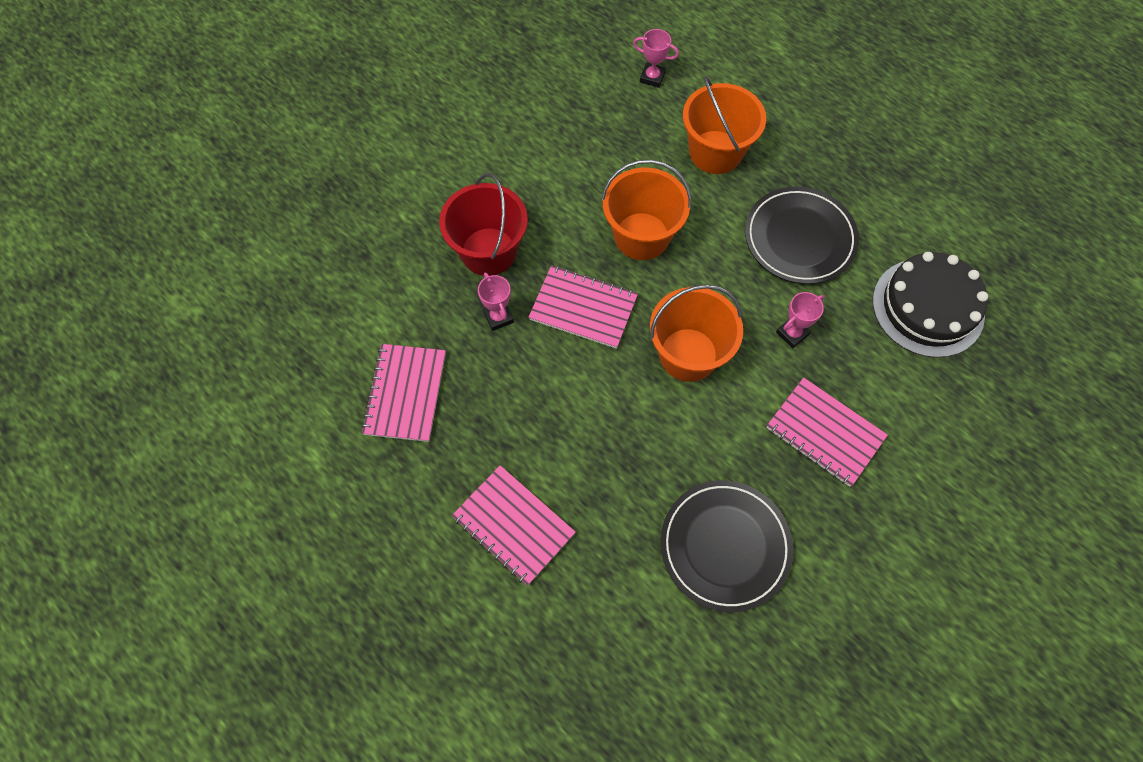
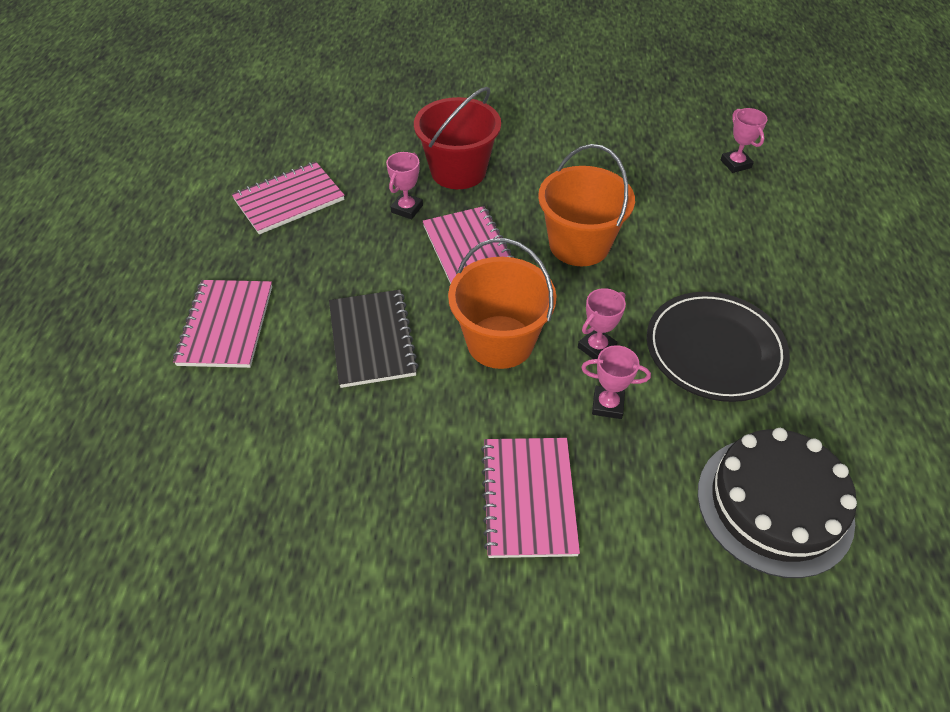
camera: 50 degrees right, 15 degrees down
black plate [660,480,793,612] -> none
orange bucket [683,76,766,174] -> none
none -> black notebook [329,290,419,388]
none -> pink trophy [578,288,626,359]

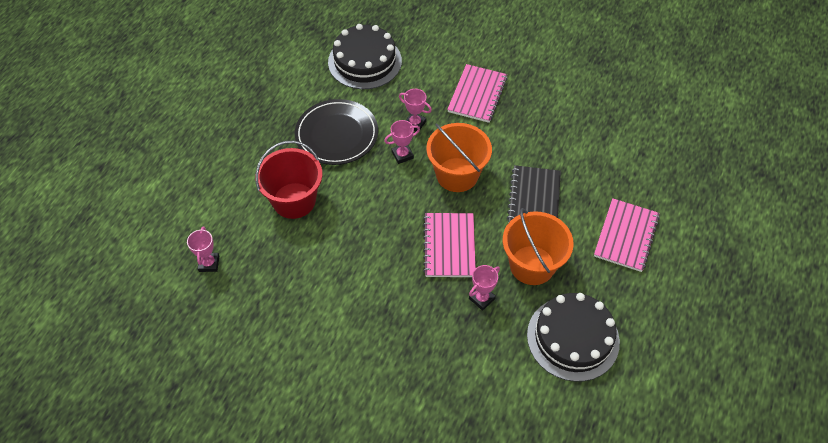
camera: 160 degrees left, 5 degrees up
pink notebook [232,162,345,234] -> black cake [527,293,620,382]
red bucket [414,87,501,189] -> red bucket moved to [255,141,323,219]
orange bucket [538,144,635,266] -> orange bucket moved to [503,208,574,285]

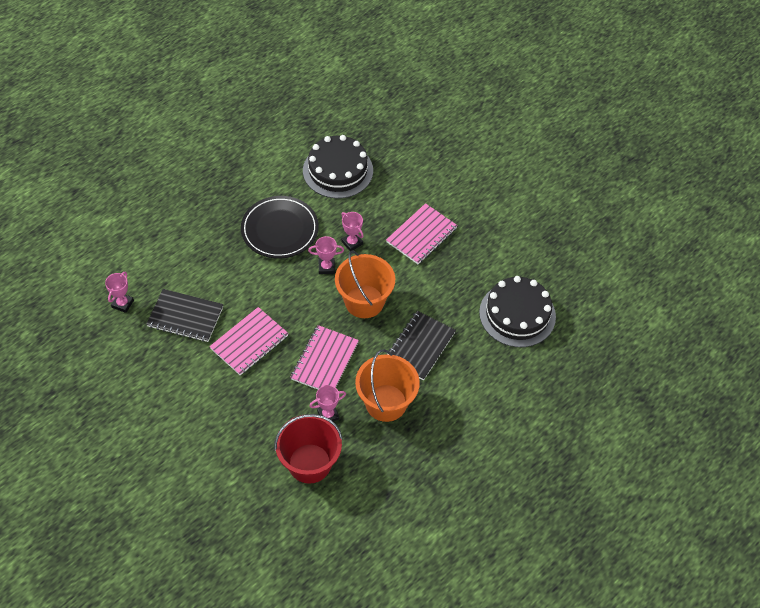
camera: 20 degrees right, 0 degrees up
red bucket [255,141,323,219] -> red bucket moved to [274,414,343,484]
black cake [527,293,620,382] -> black cake moved to [479,276,556,347]
pink notebook [594,198,660,272] -> pink notebook moved to [209,307,289,375]
none -> black notebook [146,289,224,342]

